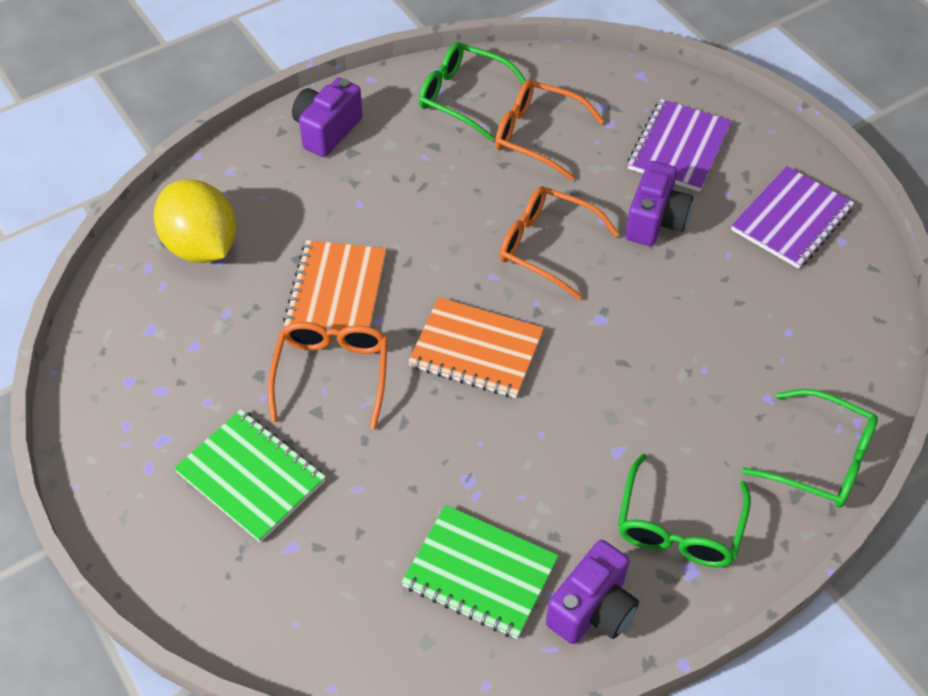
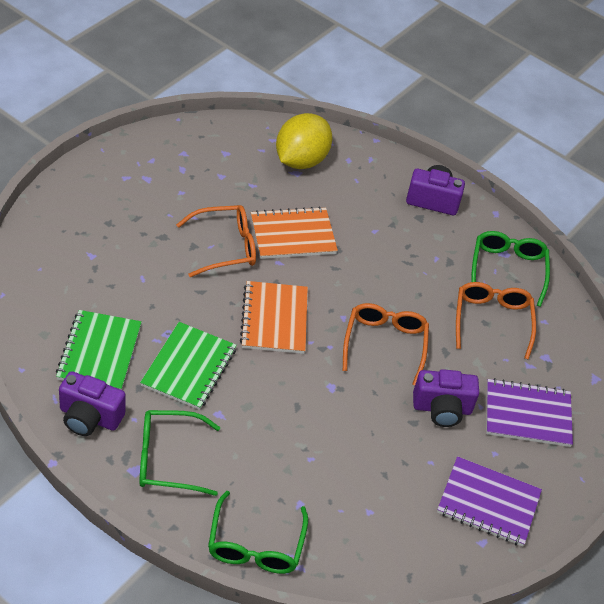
camera: 65 degrees right, 5 degrees down
green notebook [174,409,326,543] -> green notebook moved to [140,322,237,410]

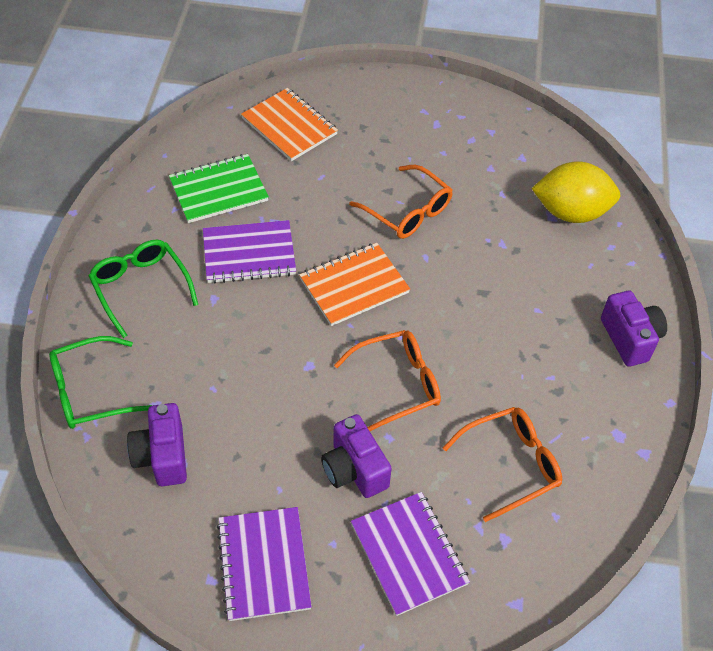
camera: 65 degrees right, 5 degrees up
purple camera [59,371,126,436] -> purple camera moved to [127,403,187,487]
green notebook [140,322,237,410] -> purple notebook [203,220,296,284]
orange notebook [251,206,338,259] -> orange notebook moved to [241,88,338,161]
green glasses [471,231,550,307] -> none

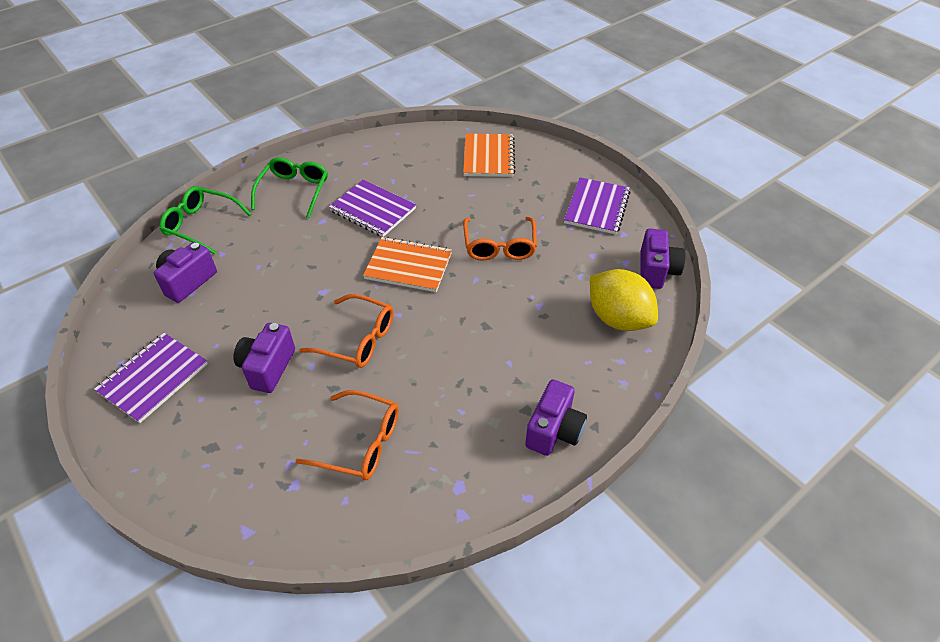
camera: 45 degrees right, 5 degrees down
green notebook [169,154,269,223] -> none
purple notebook [351,492,470,616] -> purple notebook moved to [564,177,631,234]
none -> purple camera [640,229,686,289]

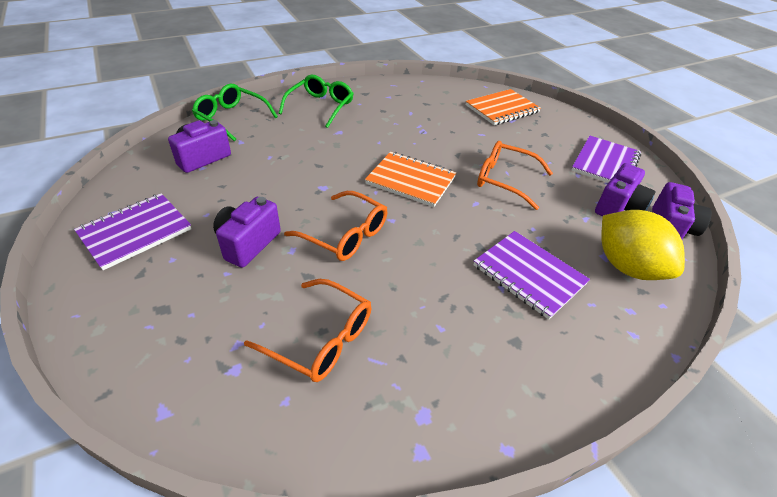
camera: 10 degrees right, 5 degrees down
purple notebook [329,180,416,237] -> purple notebook moved to [474,231,590,320]
orange notebook [463,133,515,177] -> orange notebook turned 45 degrees clockwise [466,89,541,125]
orange glasses [463,217,537,261] -> orange glasses turned 105 degrees clockwise [477,141,553,210]
purple camera [525,380,587,456] -> purple camera moved to [595,163,656,216]

